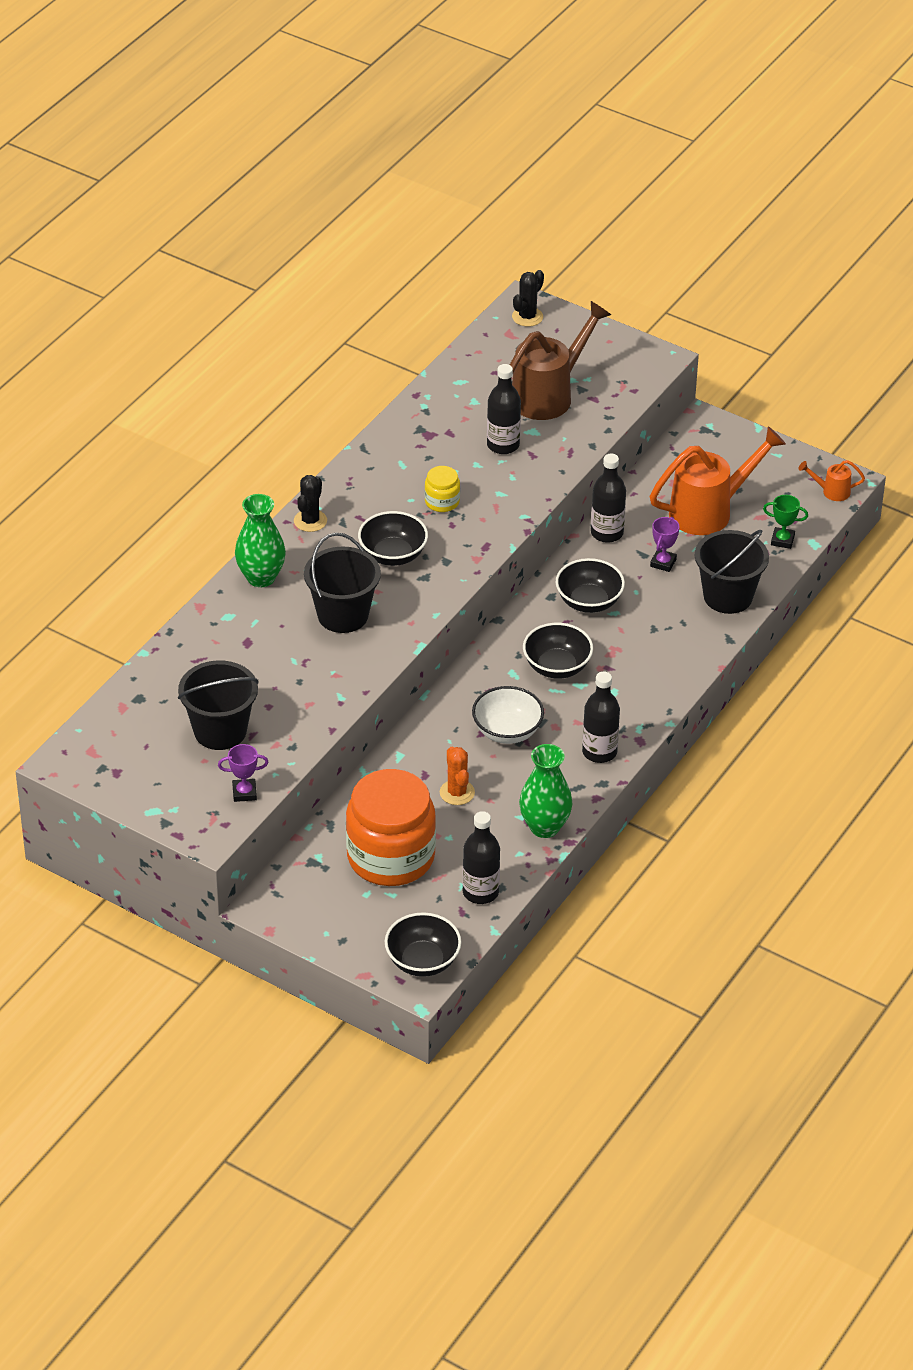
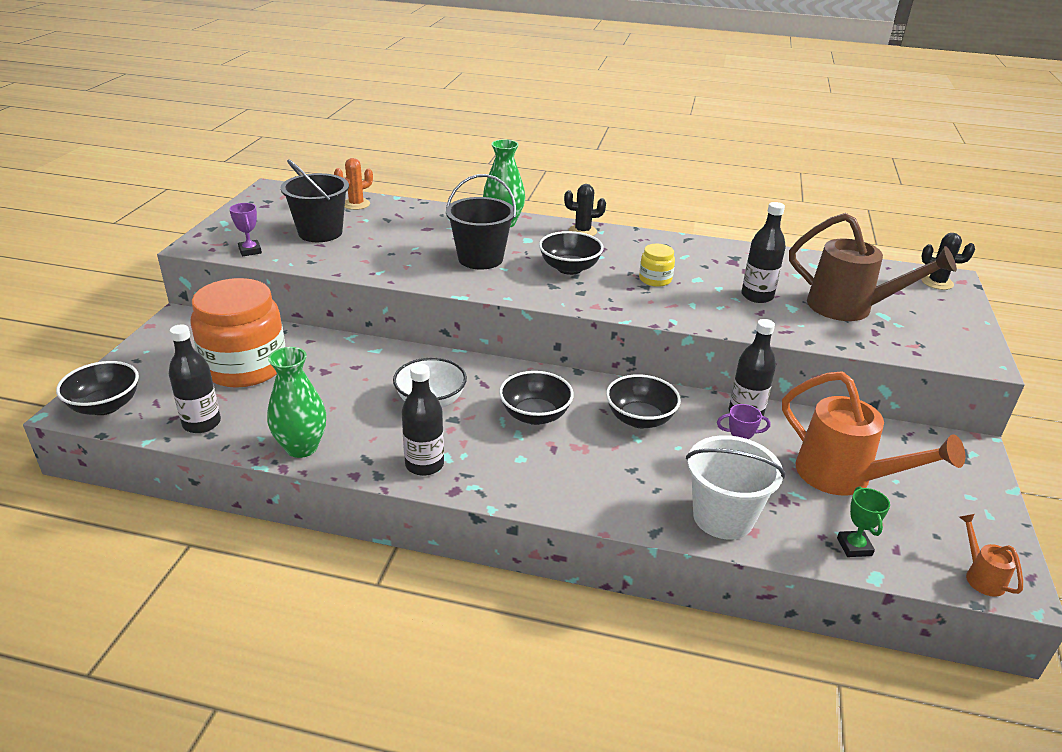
camera: 70 degrees right, 10 degrees down
orange cactus [440,747,475,805] -> orange cactus moved to [334,158,373,210]
black bucket [695,530,769,614] -> white bucket [686,435,785,540]

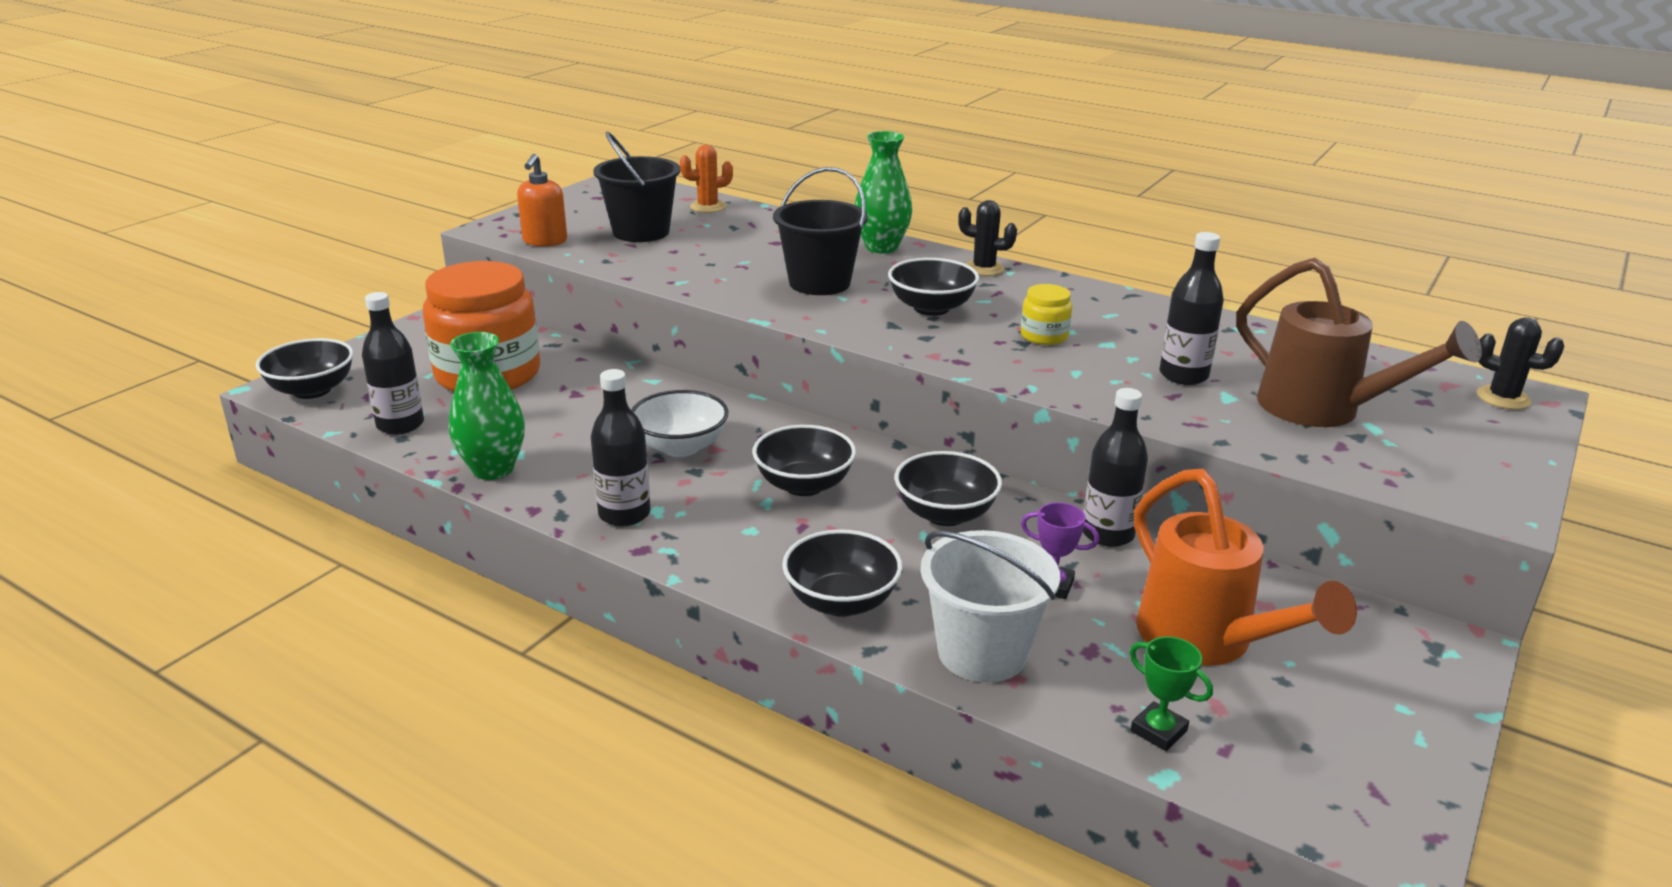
camera: 20 degrees right, 5 degrees down
purple trophy [229,203,262,257] -> orange soap dispenser [517,154,567,247]
green trophy [837,487,890,557] -> green trophy turned 60 degrees counterclockwise [1129,636,1213,751]
orange watering can [959,514,1023,597] -> none
none -> black bowl [782,529,902,617]

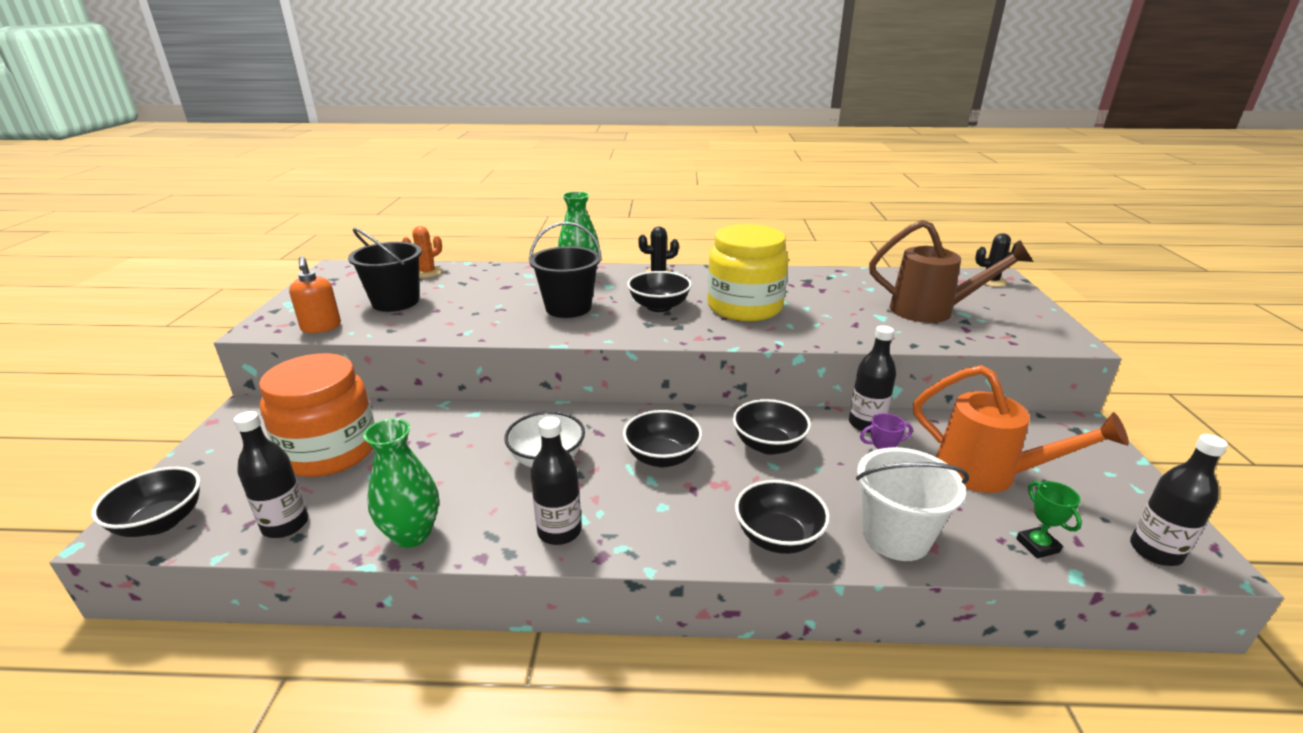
camera: 30 degrees left, 0 degrees up
yellow jar [1021,284,1072,345] -> yellow jar [707,224,789,321], size x2.33
green trophy [1129,636,1213,751] -> green trophy turned 60 degrees clockwise [1016,481,1082,558]
black bottle [1160,232,1224,385] -> black bottle moved to [1130,434,1228,566]

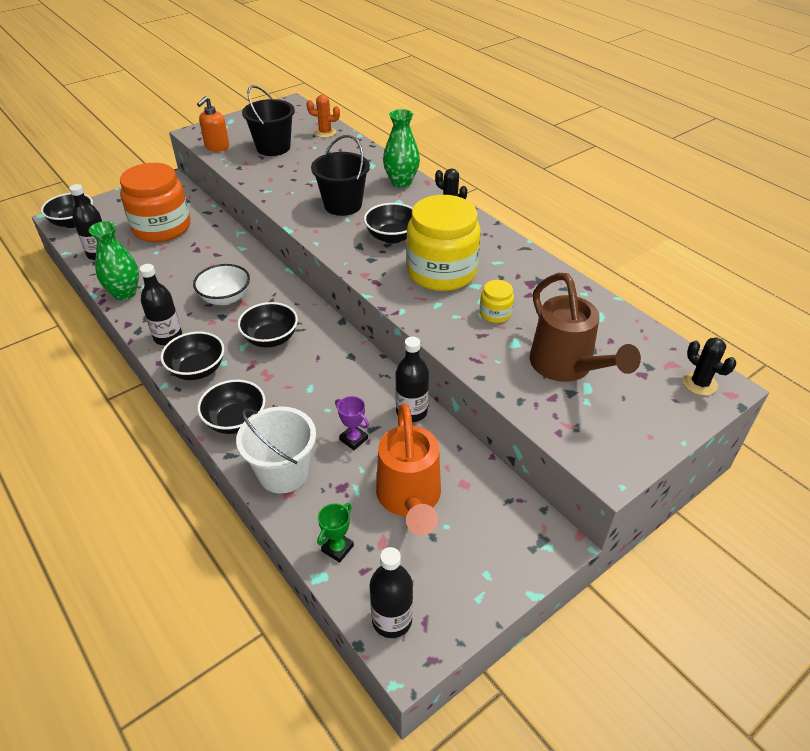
camera: 50 degrees right, 15 degrees up
black bowl [733,399,811,455] -> black bowl moved to [160,332,224,380]
none -> yellow jar [480,280,514,323]

